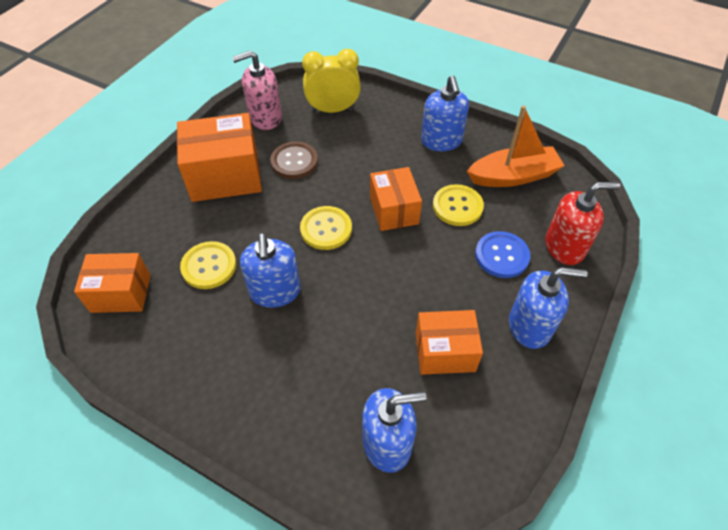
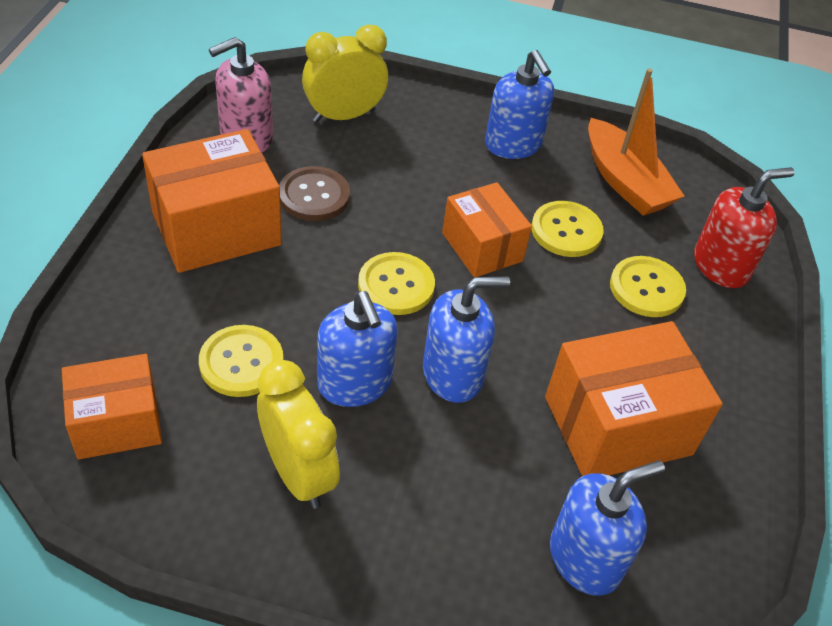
camera: 20 degrees left, 5 degrees down
orange box [416,310,483,375] -> orange box [545,321,723,476], size x1.55
orange boat [467,105,565,187] -> orange boat turned 90 degrees clockwise [588,68,684,216]
blue button [475,231,530,278] -> yellow button [610,256,686,317]
blue soap dispenser [509,267,588,349] -> blue soap dispenser moved to [423,277,510,403]
none -> yellow clock [257,360,340,509]

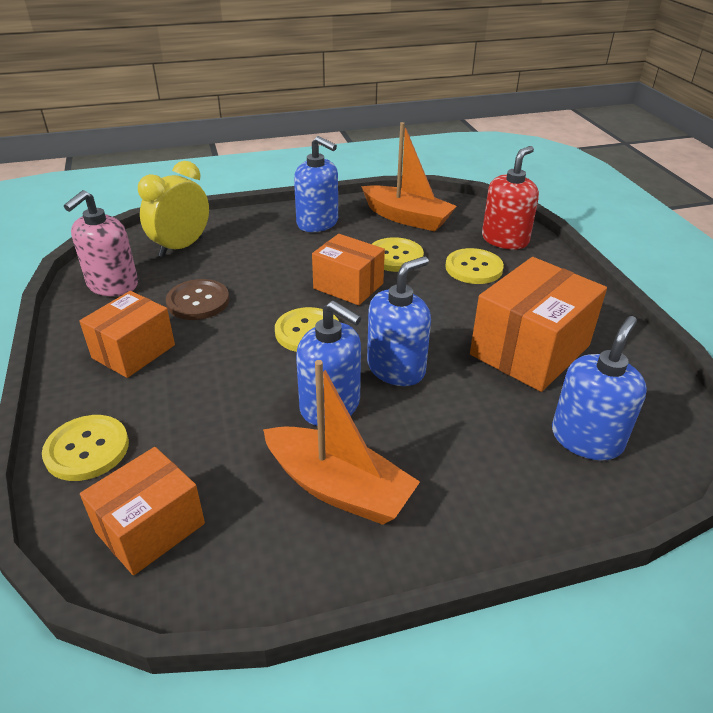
camera: 25 degrees left, 10 degrees down
orange box [142,129,282,273] -> orange box [79,291,175,378], size x0.64
yellow button [199,325,283,397] -> yellow button moved to [42,415,129,481]
yellow clock [257,360,340,509] -> orange boat [263,360,420,525]

